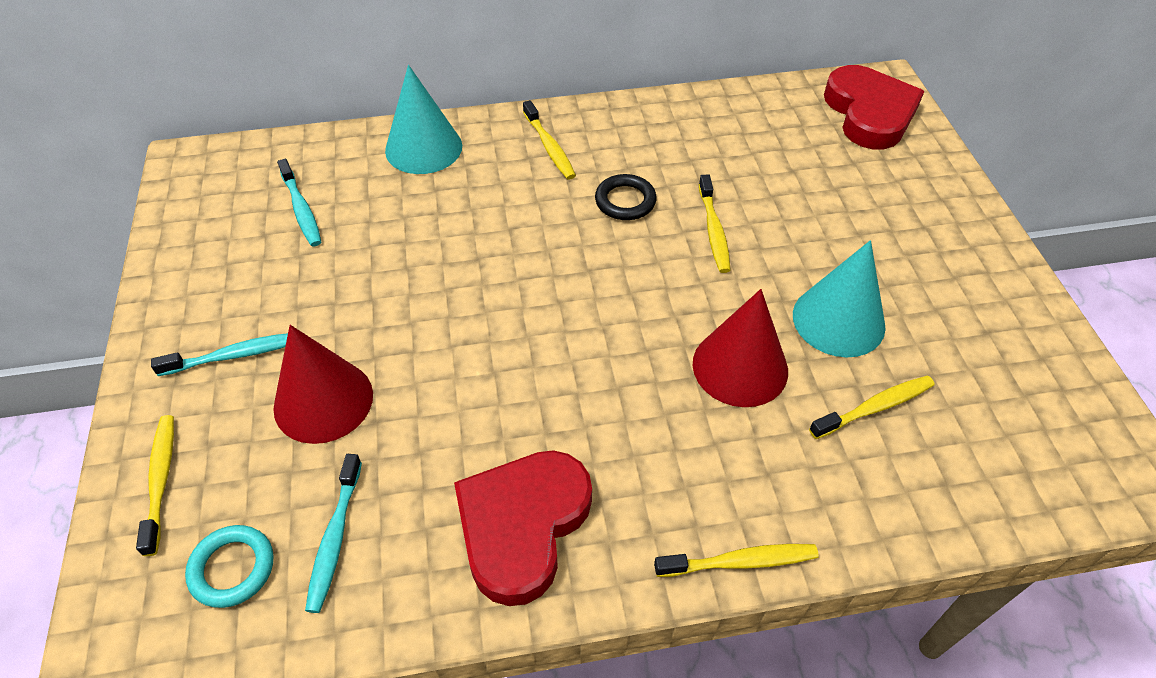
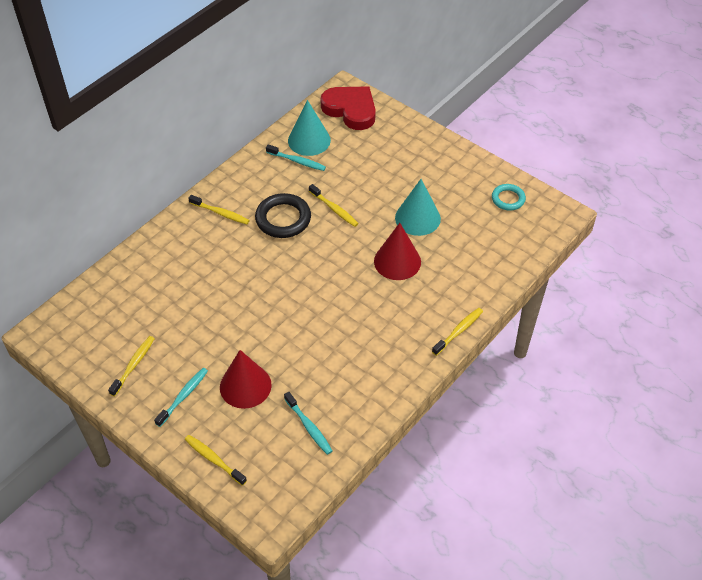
camera: 40 degrees left, 0 degrees up
turquoise ring [185,525,273,608] -> turquoise ring moved to [492,184,526,211]
turquoise toothbrush [277,158,321,246] -> turquoise toothbrush moved to [266,144,326,171]
turquoise cone [385,65,462,174] -> turquoise cone moved to [288,100,331,156]
red heart [454,450,592,606] -> none
black ring [595,174,656,220] -> black ring [255,193,311,238], size x1.62
yellow toothbrush [809,375,935,439] -> yellow toothbrush moved to [108,336,155,396]

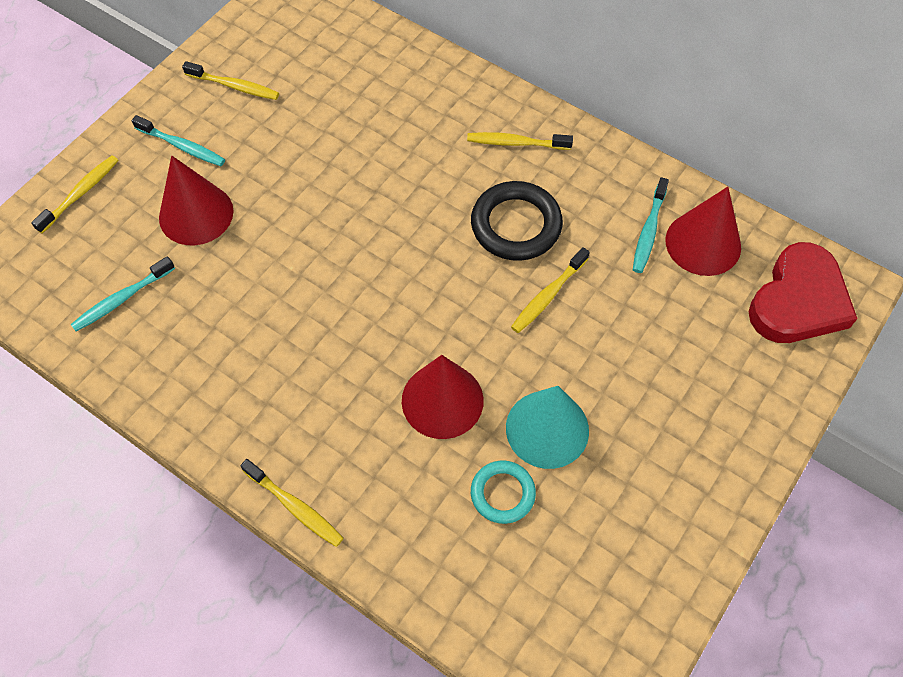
camera: 85 degrees right, 10 degrees up
yellow toothbrush [188,195,250,224] -> yellow toothbrush turned 75 degrees clockwise [467,132,573,150]
turquoise cone [288,100,331,156] -> red cone [666,187,741,276]
turquoise ring [492,184,526,211] -> turquoise ring moved to [471,460,536,524]

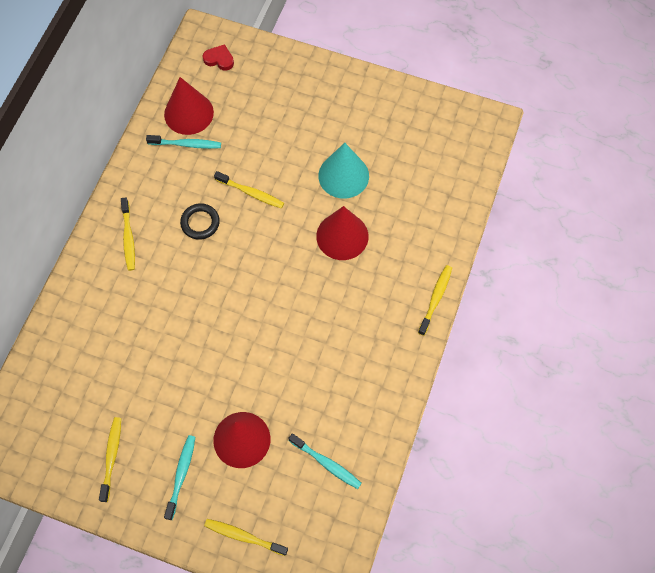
camera: 105 degrees left, 5 degrees up
black ring [471,181,563,261] -> black ring [180,203,220,240], size x0.62
turquoise ring [471,460,536,524] -> none
red heart [748,242,858,343] -> red heart [203,44,234,71], size x0.45

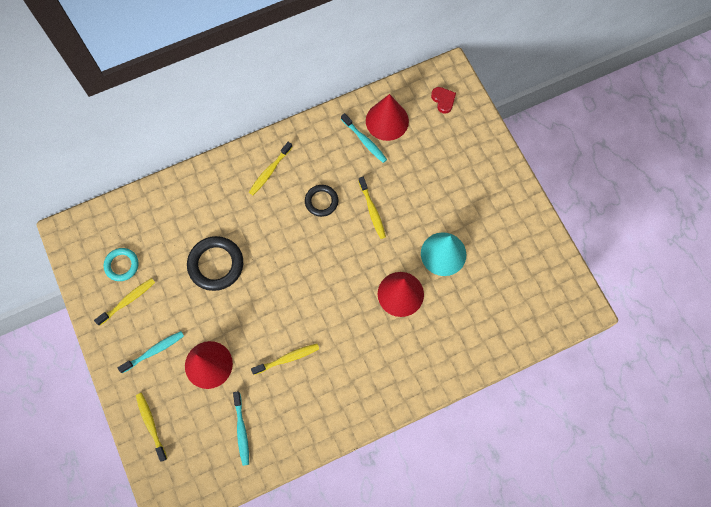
camera: 45 degrees right, 5 degrees up
yellow toothbrush [418,265,452,336] -> yellow toothbrush moved to [251,344,319,375]
none -> turquoise ring [104,248,138,281]
none -> black ring [187,236,243,291]

